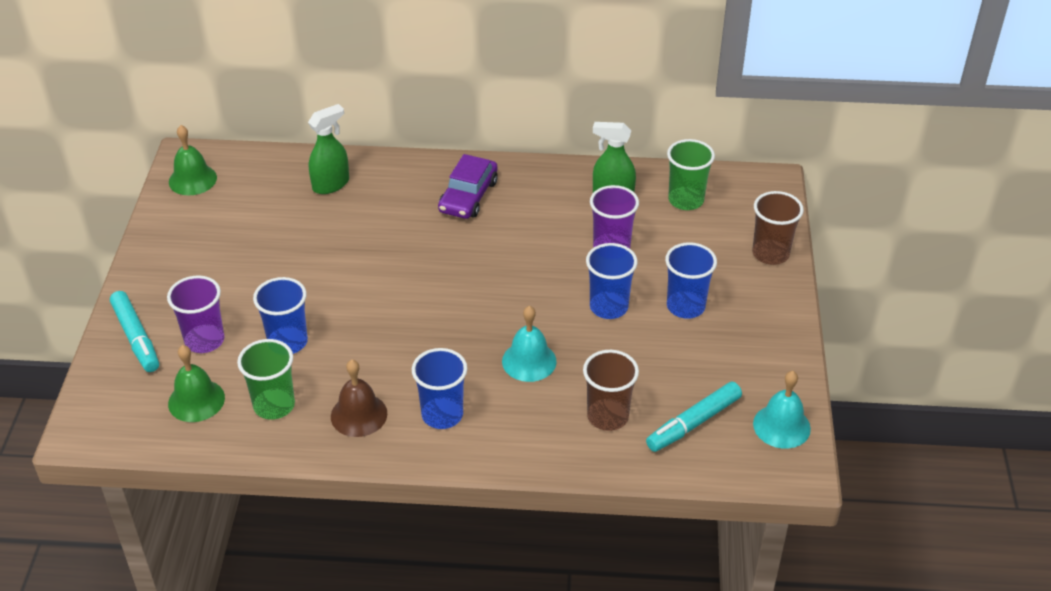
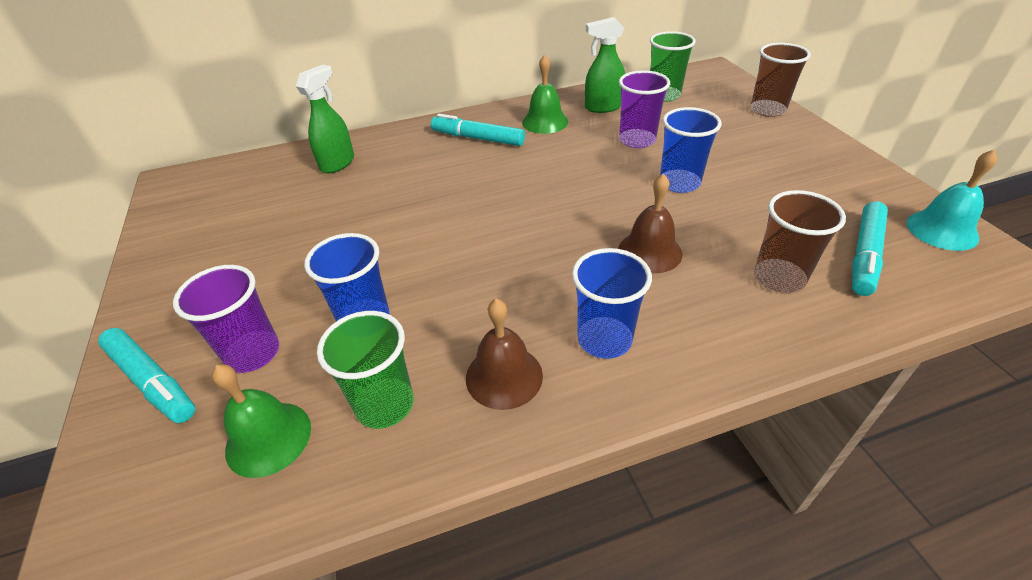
camera: 20 degrees left, 0 degrees up
green bell [169,125,217,195] -> green bell moved to [522,55,568,134]
purple car [438,154,498,219] -> turquoise marker [431,114,525,146]
turquoise bell [502,306,557,382] -> brown bell [618,174,682,273]
blue cup [665,242,717,319] -> none

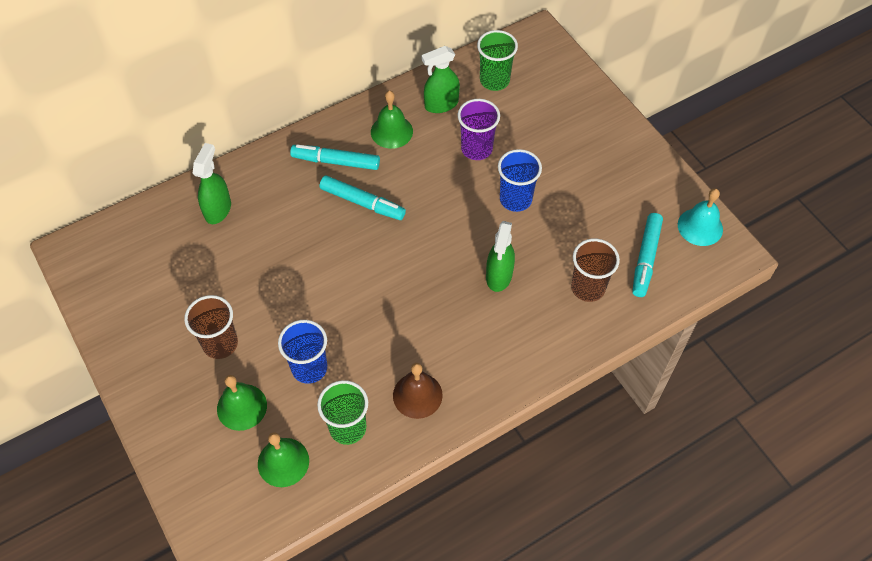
camera: 15 degrees left, 15 degrees up
turquoise marker [98,328,195,423] -> turquoise marker moved to [319,175,406,220]
purple cup [173,265,279,373] -> green bell [217,375,267,431]
blue cup [572,248,652,359] -> none
brown bell [618,174,682,273] -> green spray bottle [486,221,515,292]
brown cup [750,43,811,117] -> brown cup moved to [184,295,238,359]

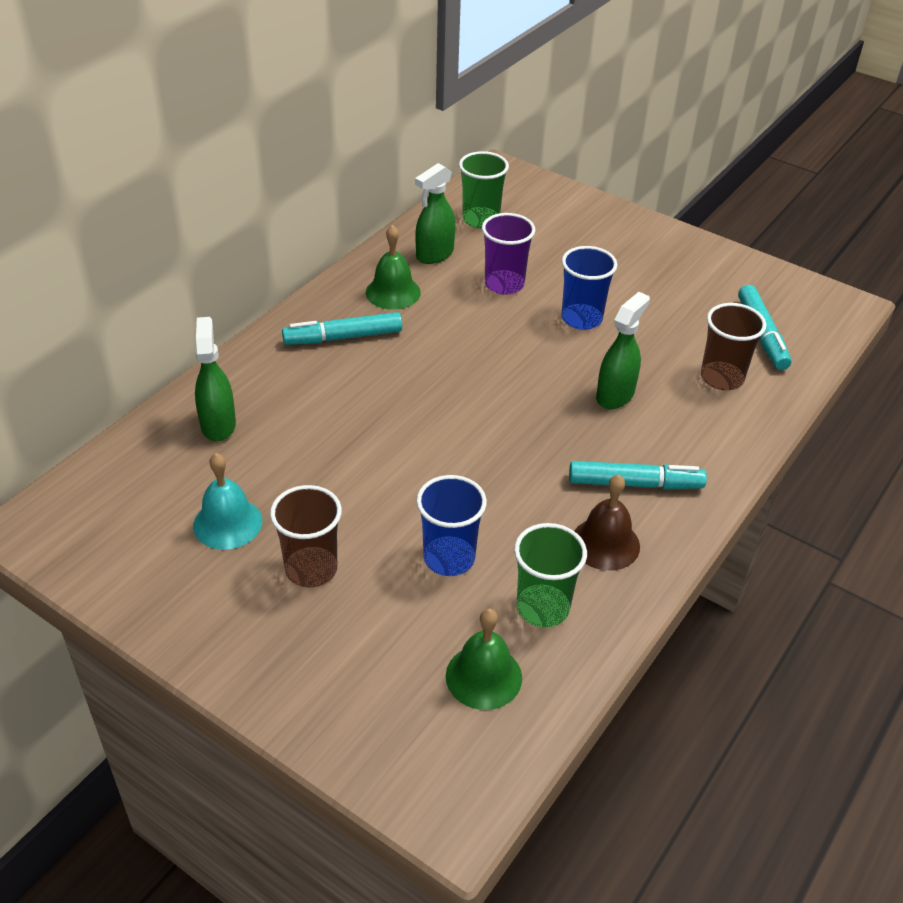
camera: 25 degrees left, 15 degrees down
green bell [217,375,267,431] -> none
turquoise marker [319,175,406,220] -> turquoise marker moved to [569,461,707,489]
green spray bottle [486,221,515,292] -> green spray bottle turned 135 degrees counterclockwise [596,292,650,409]
turquoise bell [678,188,723,246] -> turquoise bell moved to [193,453,262,550]

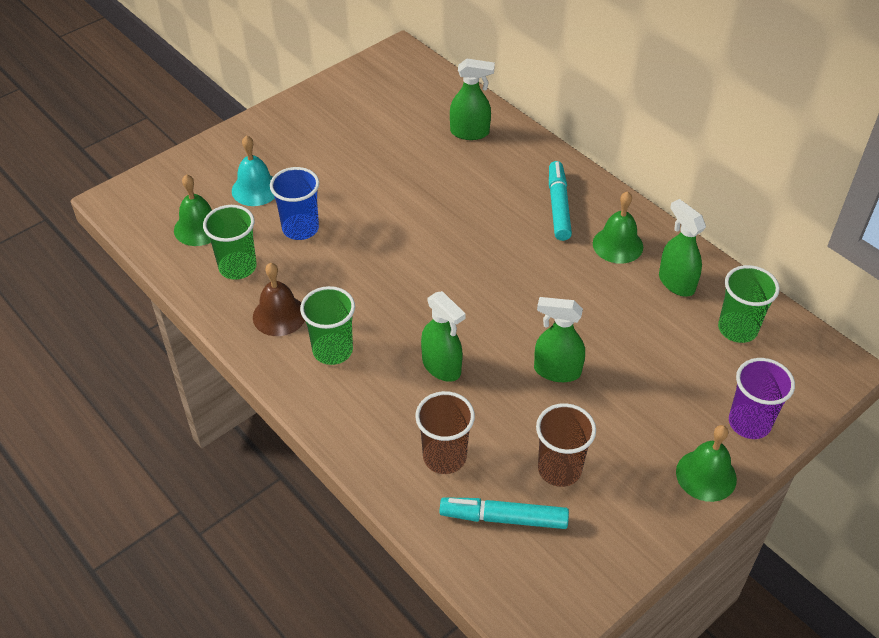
camera: 105 degrees right, 5 degrees up
turquoise bell [193,453,262,550] -> turquoise bell moved to [232,135,275,206]
brown cup [270,485,342,588] -> brown cup moved to [536,403,596,487]
purple cup [482,213,535,295] -> purple cup moved to [729,358,795,439]
blue cup [562,246,618,330] -> green spray bottle [534,297,585,382]
turquoise marker [569,461,707,489] -> green cup [300,286,355,365]
none -> green bell [676,425,737,502]

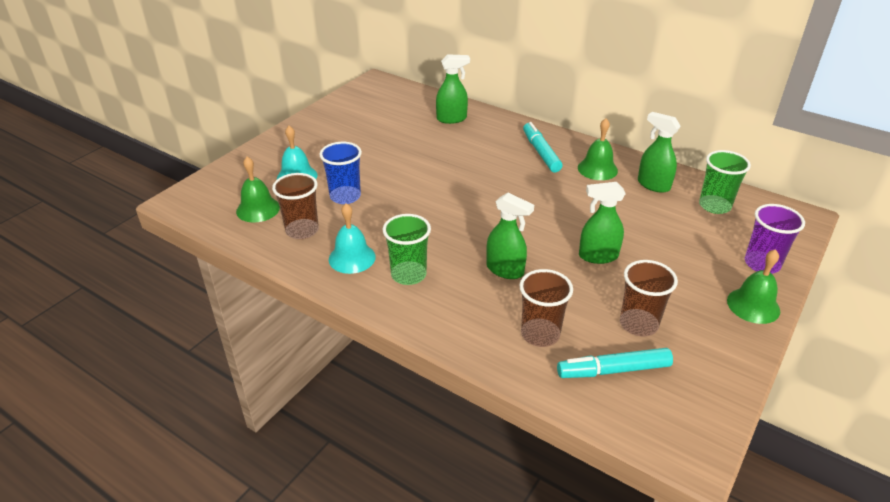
camera: 15 degrees left, 10 degrees down
green cup [203,205,257,280] -> brown cup [272,173,319,239]
brown bell [253,263,305,336] -> turquoise bell [329,203,376,274]

